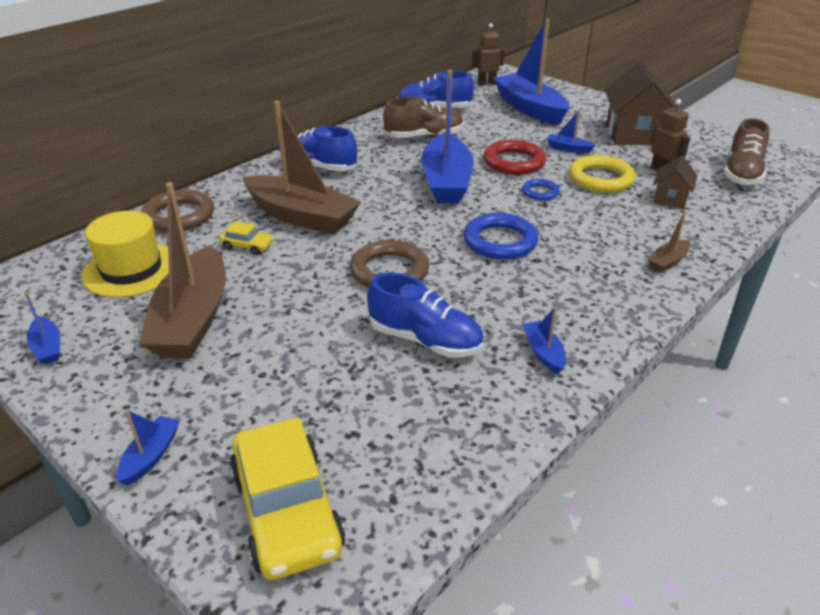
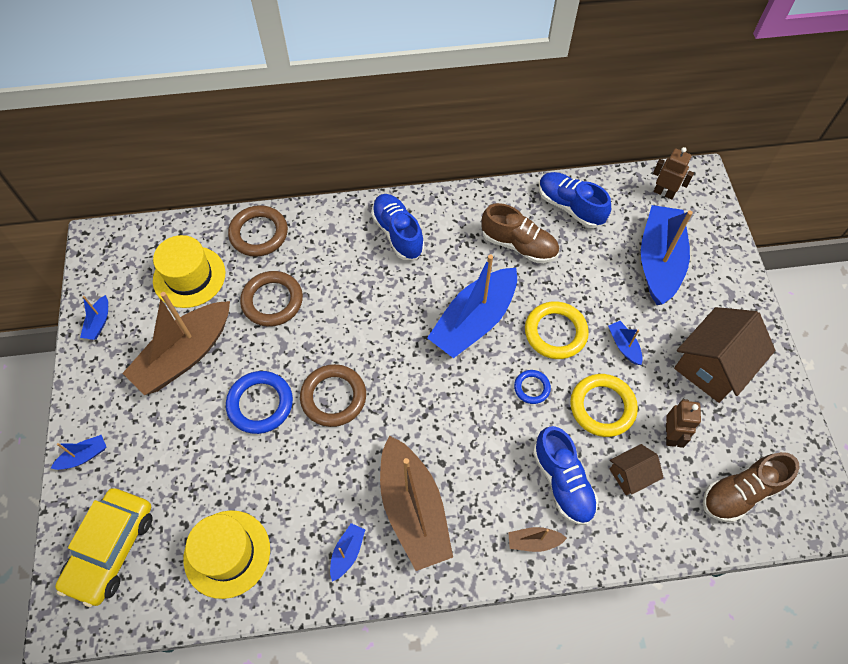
camera: 40 degrees right, 25 degrees up
yellow car [219,221,274,255] -> brown ring [240,271,303,327]
brown boat [242,101,361,234] -> brown boat moved to [380,436,453,571]
blue shoe [367,272,484,357] -> blue shoe moved to [533,426,598,525]
blue ring [463,213,538,260] -> blue ring moved to [226,371,293,434]
red ring [483,140,546,175] -> yellow ring [525,301,589,359]
none -> yellow hat [183,510,270,599]

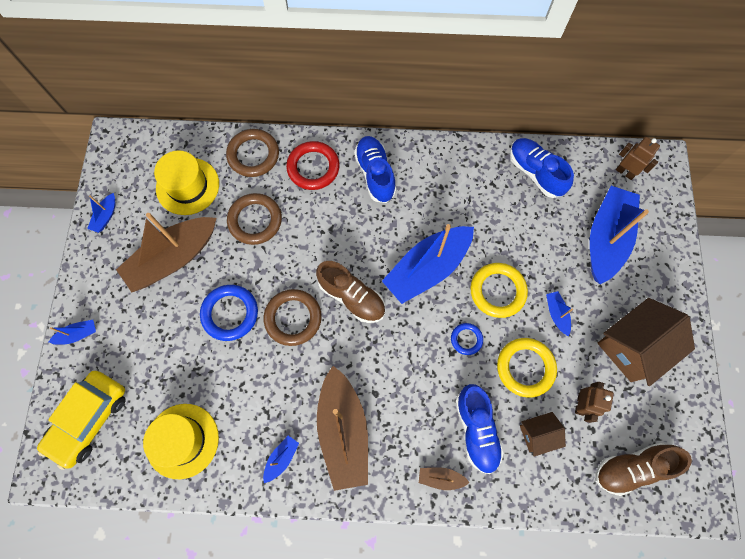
camera: 10 degrees right, 10 degrees up
brown shoe [481,203,559,263] -> brown shoe moved to [316,261,385,323]
none -> red ring [286,141,340,190]

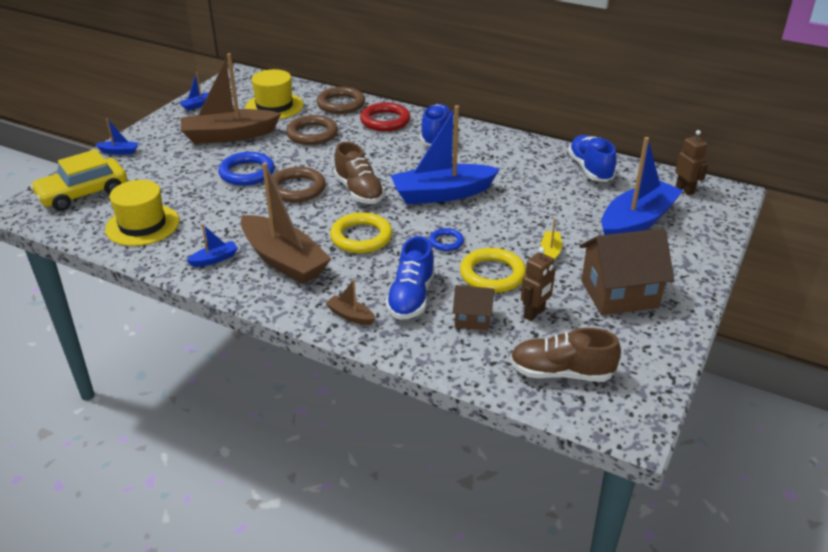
camera: 25 degrees right, 35 degrees down
brown boat [317,366,368,491] -> brown boat turned 60 degrees counterclockwise [241,162,332,284]
yellow ring [470,263,528,318] -> yellow ring moved to [330,212,392,253]
blue boat [546,291,573,336] -> yellow boat [541,218,562,261]

